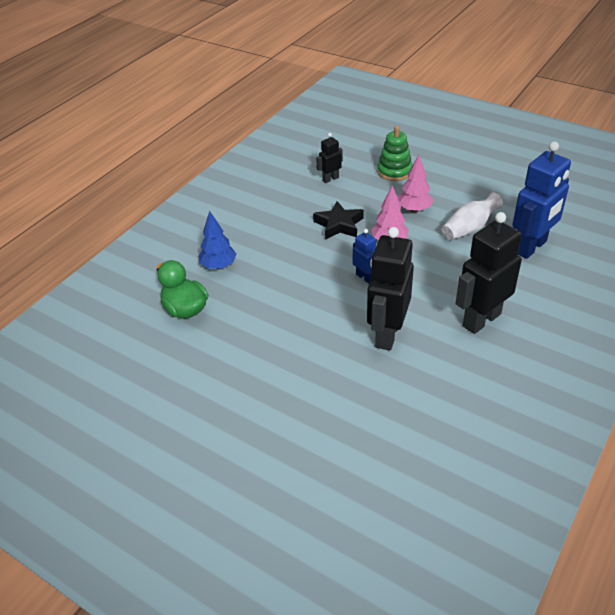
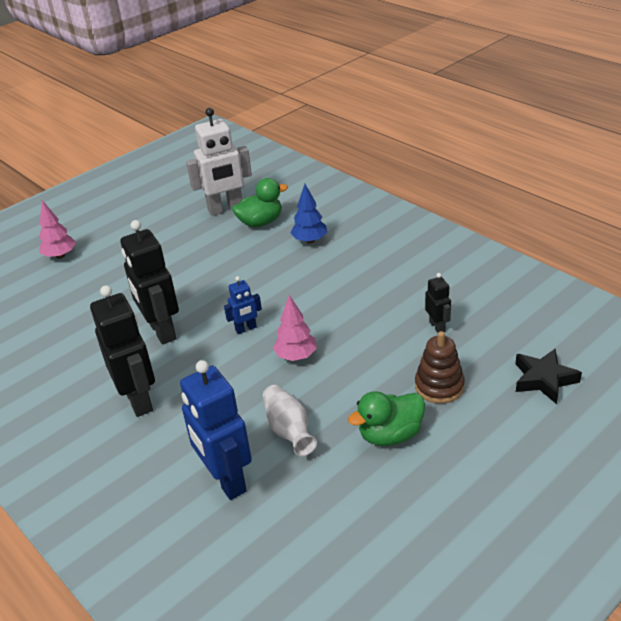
camera: 105 degrees right, 5 degrees down
black star [313,201,364,240] -> black star moved to [515,349,582,404]
black robot [367,227,414,351] -> black robot turned 150 degrees counterclockwise [120,220,179,345]
green stacking toy [377,126,413,181] -> brown stacking toy [415,331,465,404]
pink tree [398,155,433,212] -> pink tree moved to [39,200,76,259]
none -> white robot [186,108,252,216]
none -> green duck [348,391,425,446]

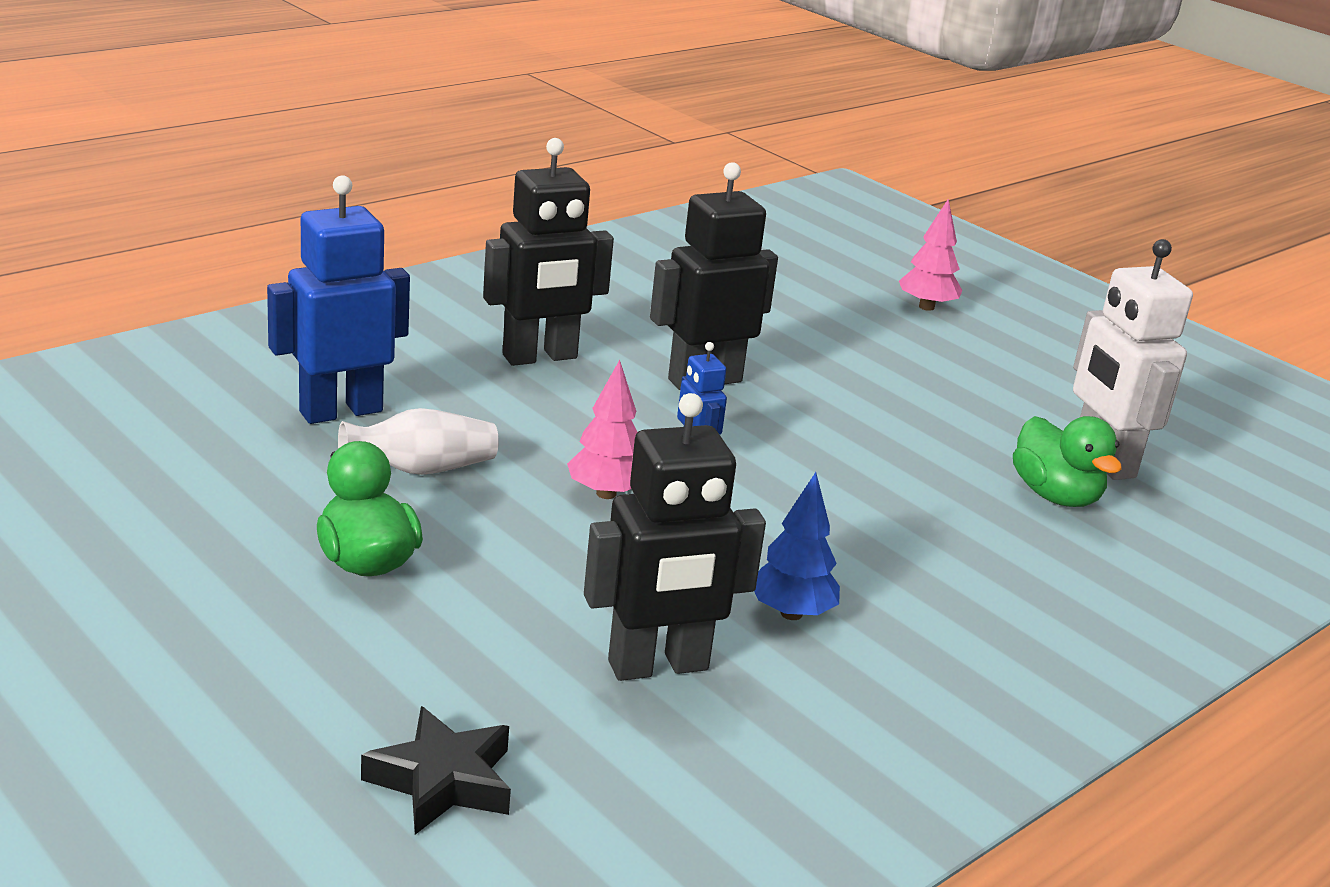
camera: 85 degrees right, 10 degrees down
blue tree [291,184,327,244] -> blue tree moved to [754,472,840,620]
brown stacking toy [415,331,465,404] -> none
black robot [425,273,451,333] -> black robot [584,393,766,681], size x2.02

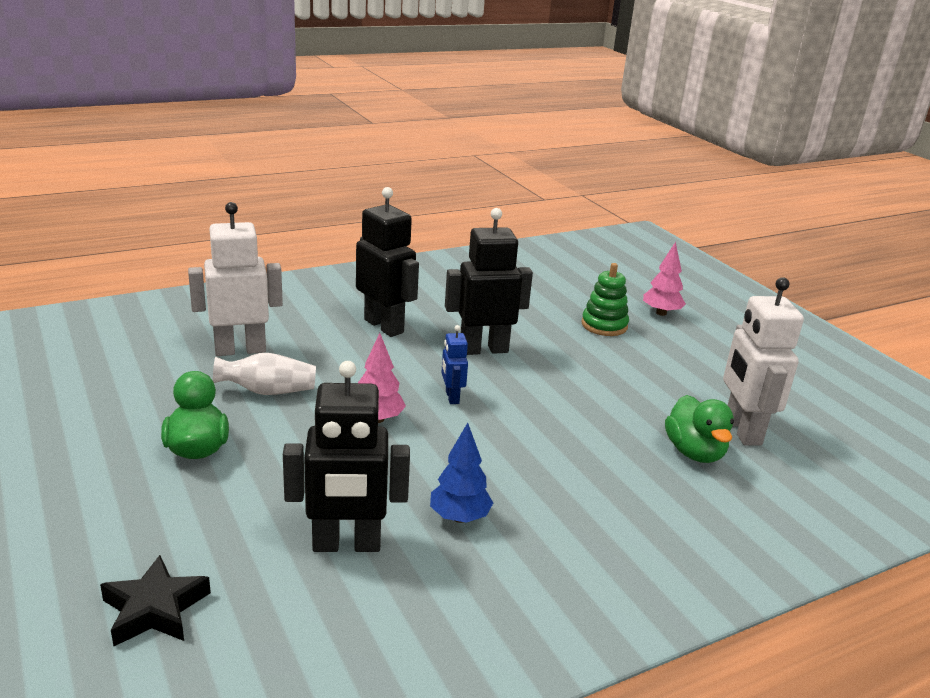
camera: 15 degrees right, 0 degrees up
blue robot [267,175,410,424] -> white robot [188,202,283,356]
black robot [483,138,614,366] -> black robot turned 120 degrees counterclockwise [356,187,419,337]
none -> green stacking toy [582,263,629,336]

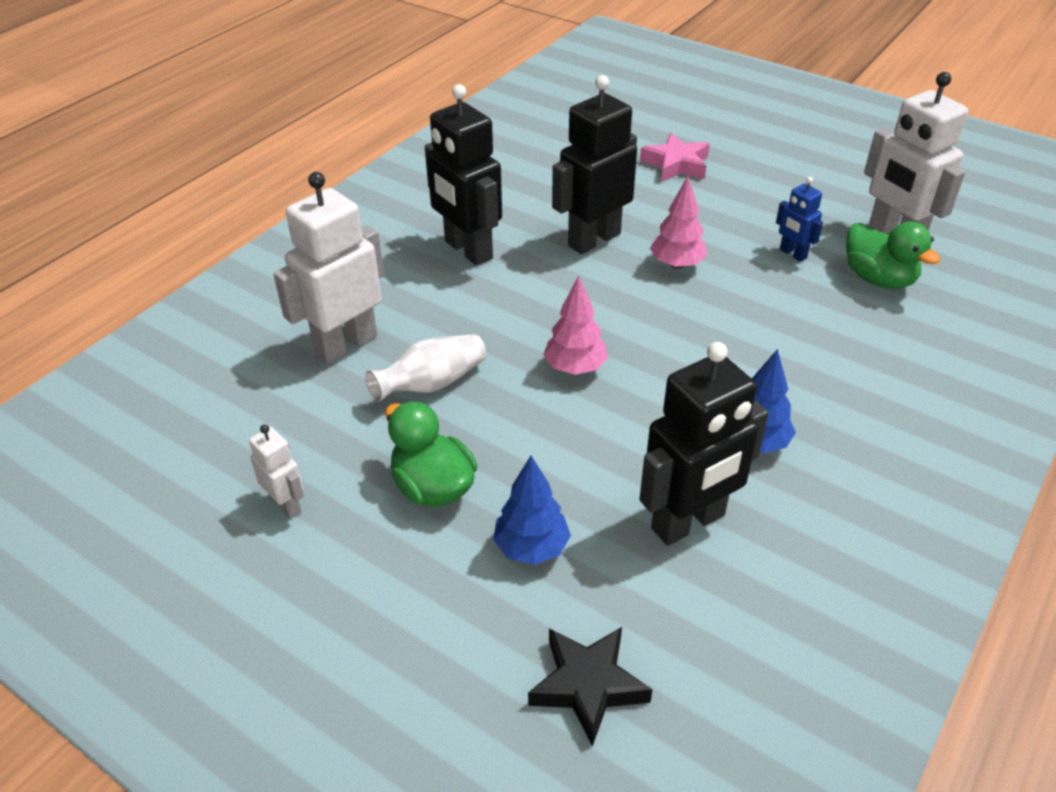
camera: 25 degrees left, 15 degrees up
black robot [356,187,419,337] -> black robot turned 150 degrees counterclockwise [425,84,502,266]
blue robot [441,325,468,404] -> blue robot moved to [776,177,823,262]
green stacking toy [582,263,629,336] -> pink star [640,133,710,182]
pink tree [643,242,686,316] -> pink tree moved to [650,176,707,269]
none -> white robot [249,424,304,519]
none -> blue tree [493,456,571,565]

